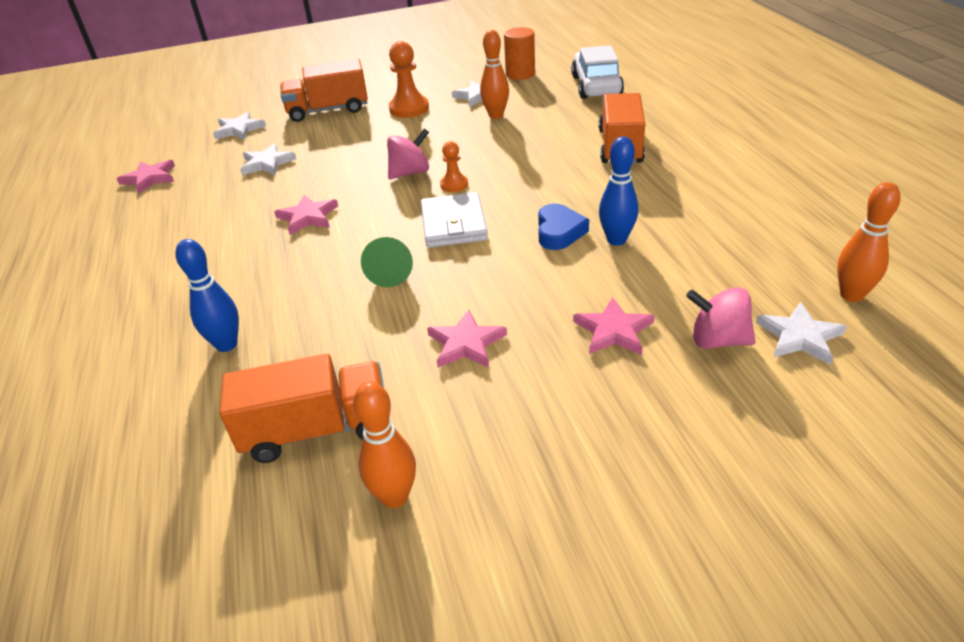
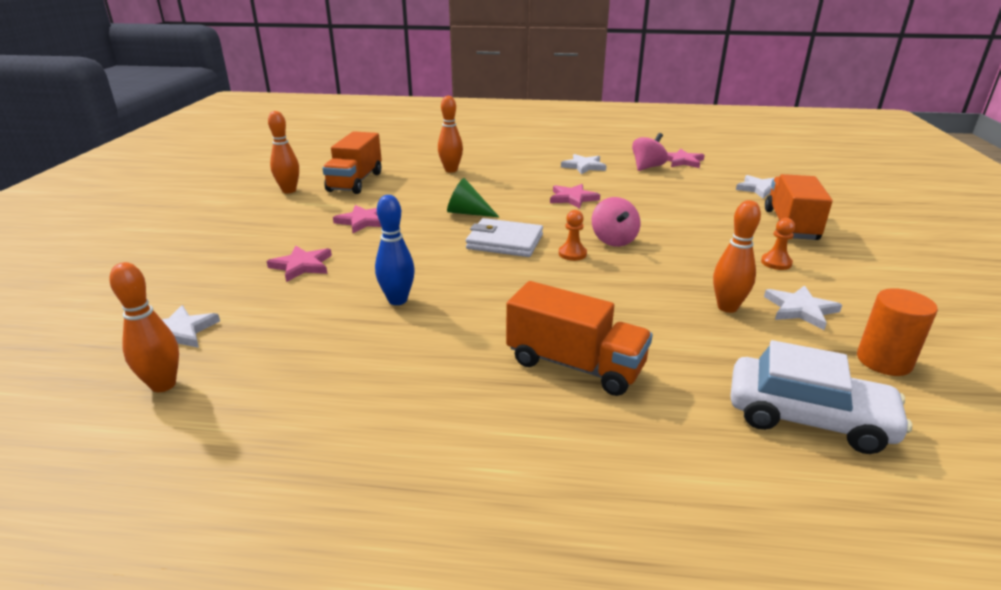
camera: 110 degrees right, 10 degrees down
blue bowling pin [175,239,239,352] -> orange bowling pin [438,96,463,173]
white star [240,143,297,175] -> white star moved to [561,154,606,174]
orange pawn [389,41,429,118] -> orange pawn [761,218,795,270], size x0.58
blue heart [538,203,589,250] -> none
pink spinning top [686,287,756,349] -> pink spinning top moved to [632,133,668,171]

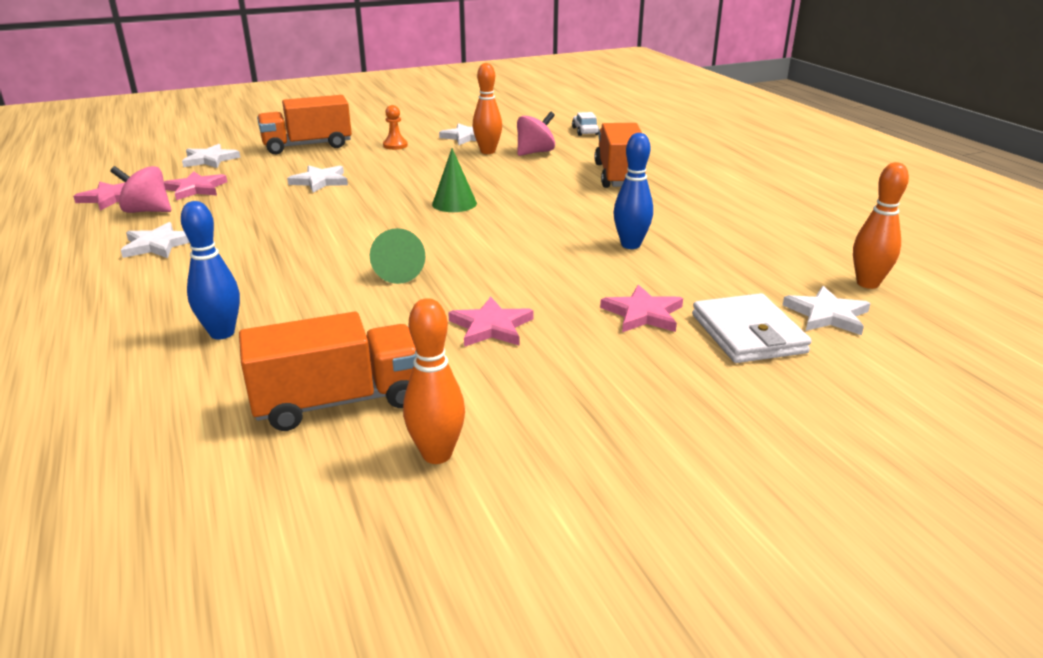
camera: 120 degrees left, 0 degrees up
orange bowling pin [438,96,463,173] -> blue bowling pin [181,201,240,340]
white wallet [466,218,543,257] -> white wallet moved to [692,293,812,363]
pink star [550,184,600,209] -> pink star moved to [164,171,227,200]
orange pawn [559,210,587,261] -> green cone [432,148,477,212]
pink spinning top [592,197,640,247] -> pink spinning top moved to [517,112,555,156]
white car [730,340,912,454] -> white car [572,112,599,136], size x0.50
orange cylinder [857,288,938,376] -> none
none -> white star [287,165,348,193]

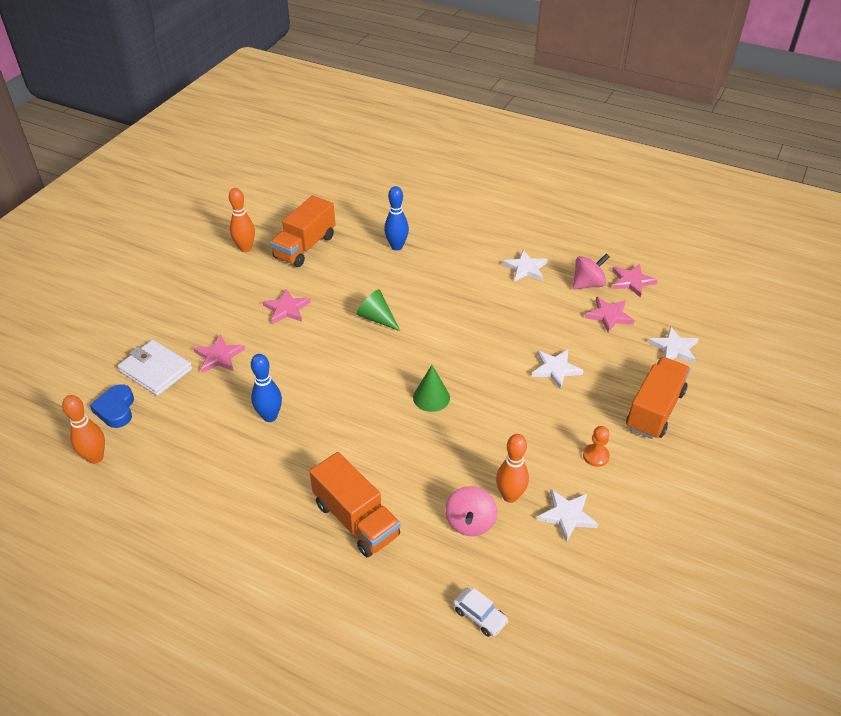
camera: 140 degrees right, 15 degrees up
white star [783,286,870,335] -> blue heart [90,384,134,428]

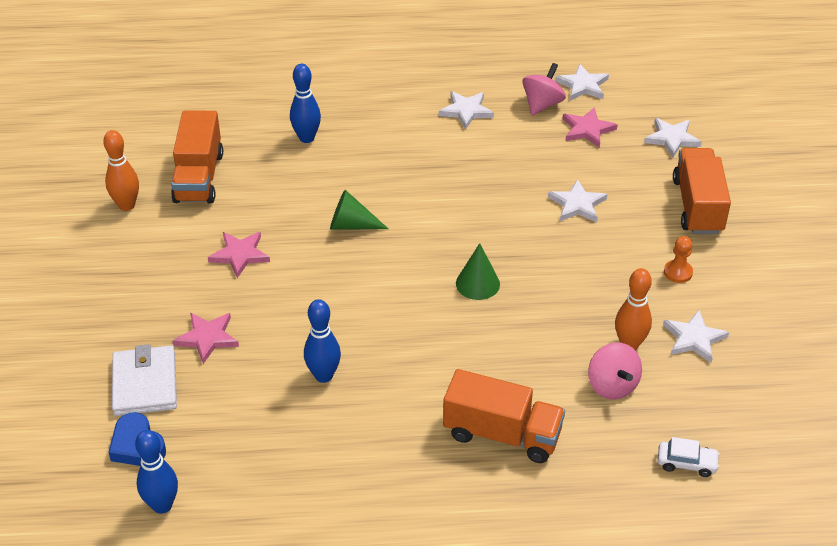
camera: 30 degrees left, 0 degrees up
orange bowling pin [62,395,105,464] -> blue bowling pin [135,430,178,514]
white wallet [117,340,192,396] -> white wallet turned 75 degrees clockwise [112,344,177,416]
pink star [612,264,658,298] -> white star [555,64,609,101]

